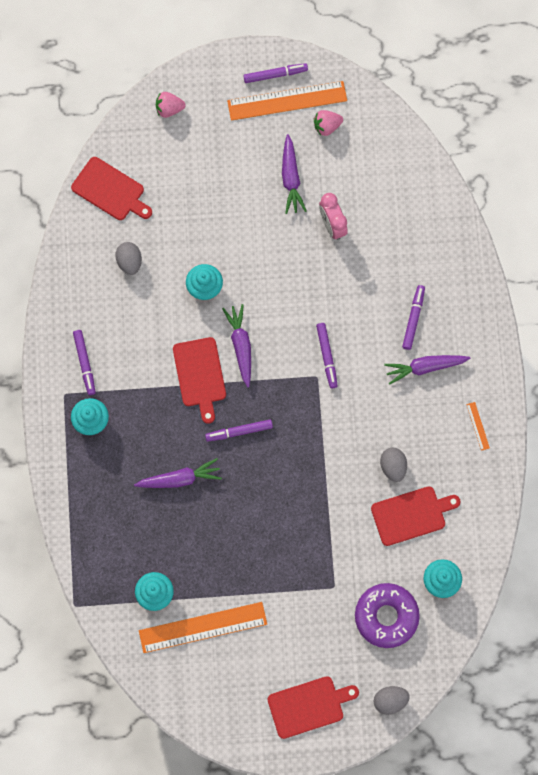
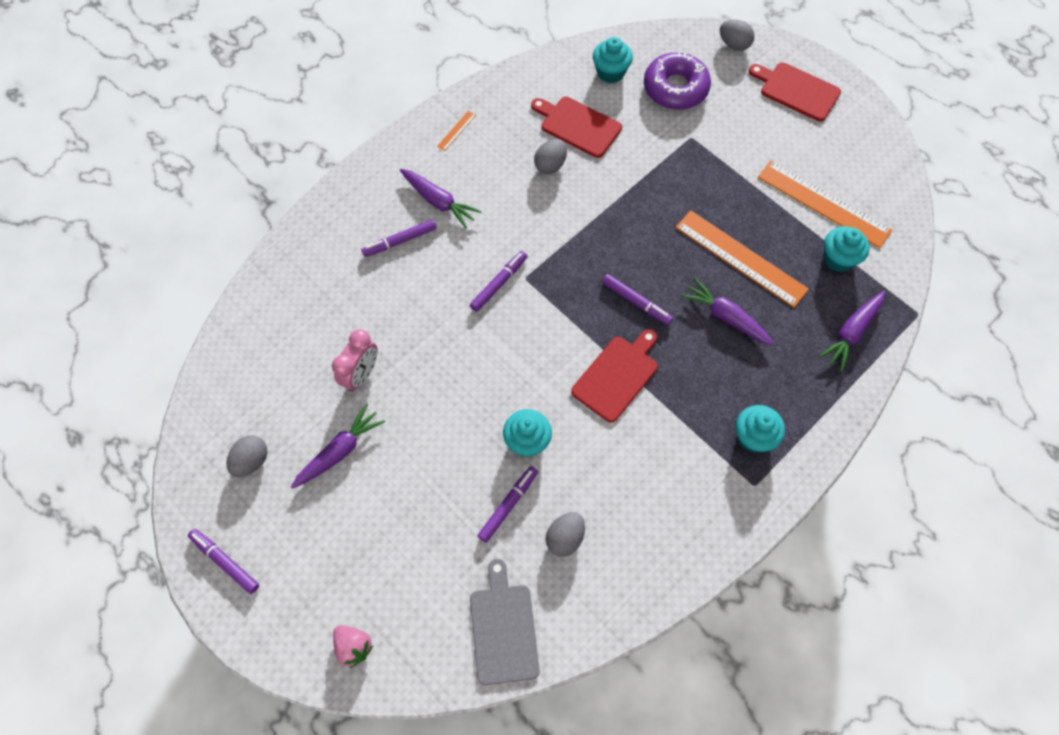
camera: 130 degrees left, 10 degrees down
red cutting board [71,157,152,220] -> grey cutting board [470,559,539,685]
purple marker [73,330,96,395] -> purple marker moved to [477,466,538,543]
purple carrot [222,304,251,387] -> purple carrot moved to [819,291,885,372]
orange ruler [227,81,347,121] -> orange ruler moved to [676,210,809,307]
pink strawberry [314,110,343,136] -> grey egg [226,435,268,477]

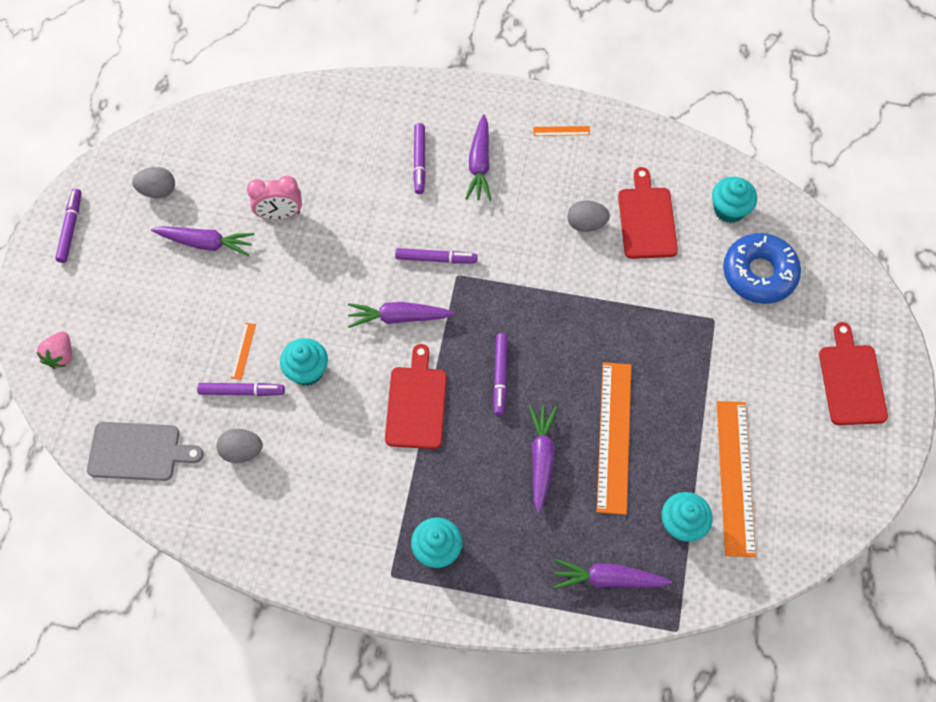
camera: 55 degrees right, 0 degrees up
purple marker [361,219,437,257] -> purple marker turned 120 degrees counterclockwise [413,123,426,194]
grey cutting board [470,559,539,685] -> grey cutting board turned 45 degrees clockwise [87,422,203,481]
red cutting board [571,329,658,422] -> red cutting board turned 90 degrees counterclockwise [385,344,447,449]
purple donut [644,52,711,110] -> blue donut [723,233,801,304]
grey egg [720,19,755,51] -> none
none -> orange ruler [231,323,256,380]
none -> purple carrot [348,302,455,328]

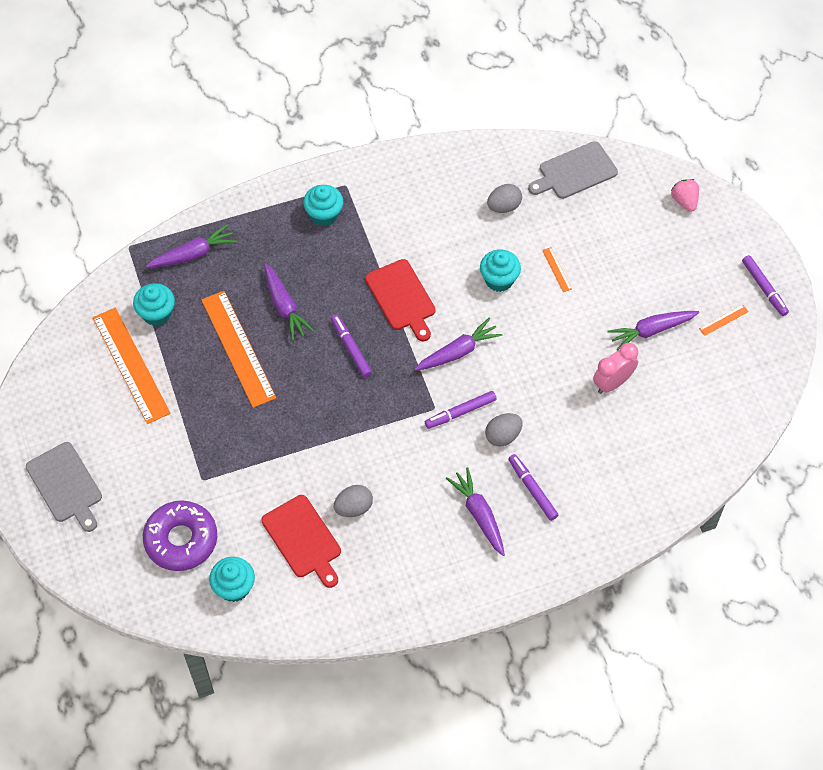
camera: 150 degrees right, 5 degrees down
grey egg [132,167,175,198] -> grey egg moved to [485,413,523,447]
purple marker [197,383,285,396] -> none
orange ruler [533,126,590,136] -> orange ruler moved to [699,305,749,336]
blue donut [723,233,801,304] -> purple donut [143,500,217,571]
red cutting board [819,322,888,425] -> grey cutting board [26,442,102,532]

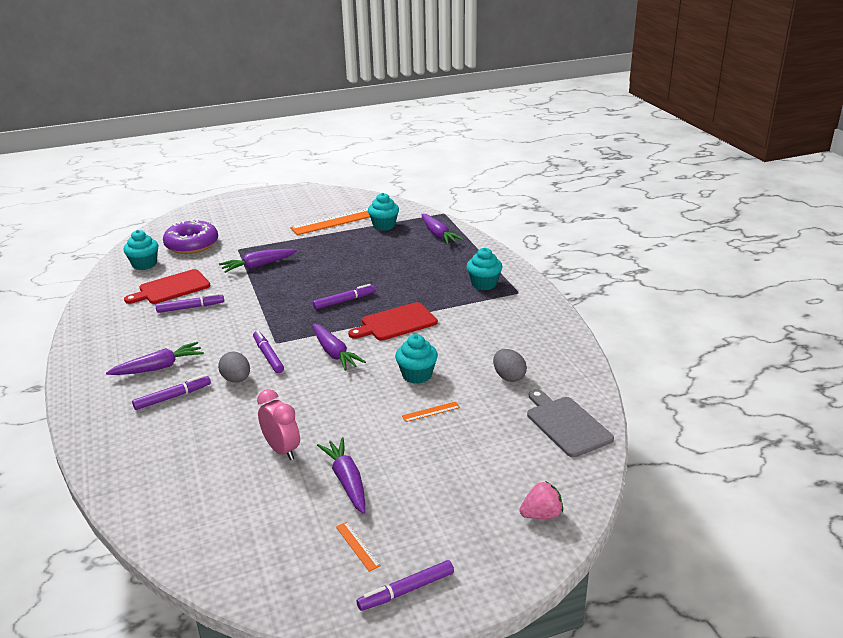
camera: 90 degrees right, 30 degrees down
grey cutting board [26,442,102,532] -> none
orange ruler [201,291,276,408] -> none
purple carrot [264,263,314,341] -> purple carrot moved to [219,249,297,273]
grey egg [333,485,373,517] -> purple marker [156,293,224,313]

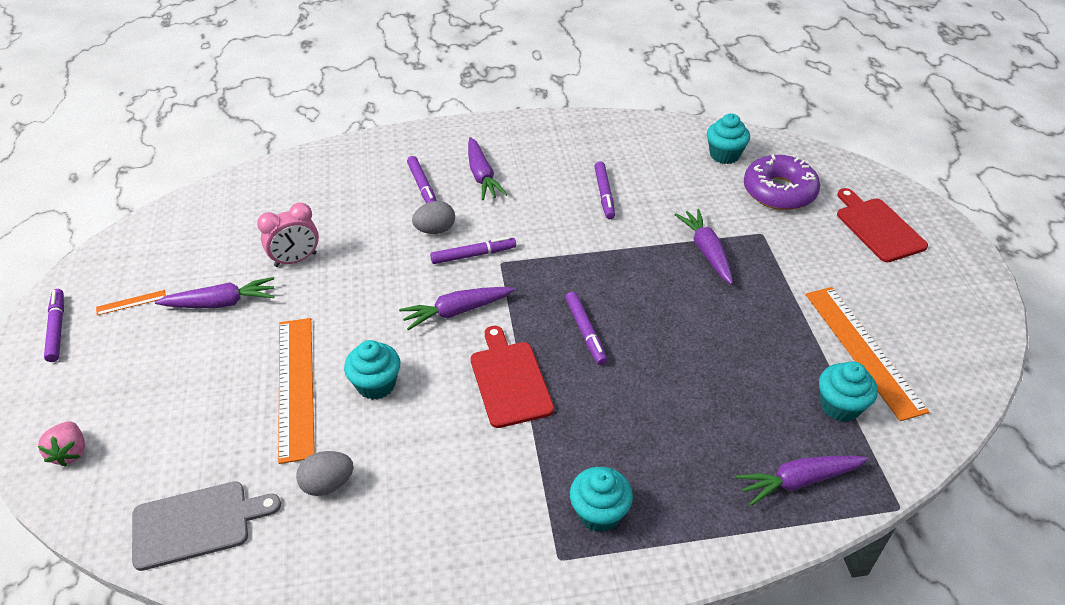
camera: 100 degrees right, 15 degrees up
red cutting board [124,269,210,304] -> red cutting board moved to [837,188,928,262]
orange ruler [402,402,460,422] -> orange ruler [278,318,315,464], size x2.50

